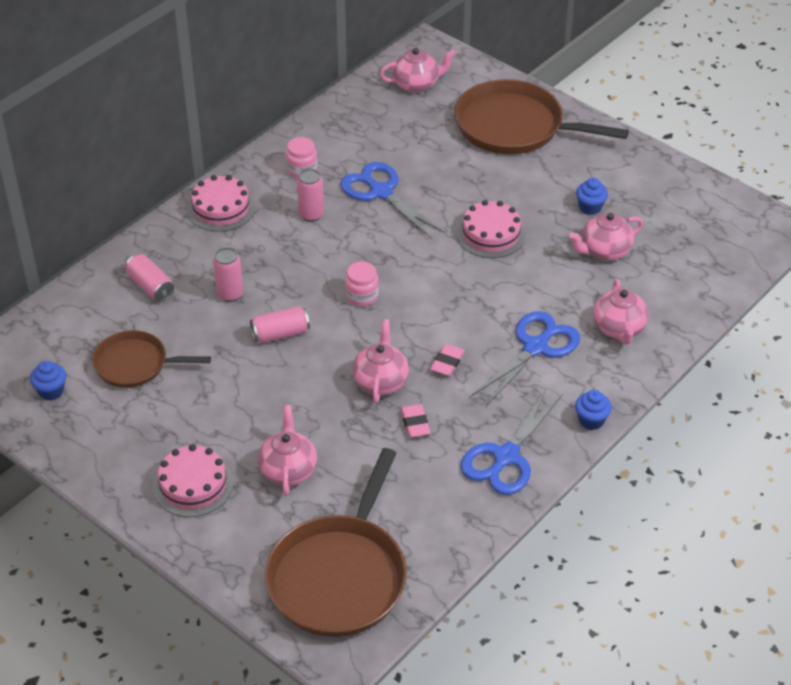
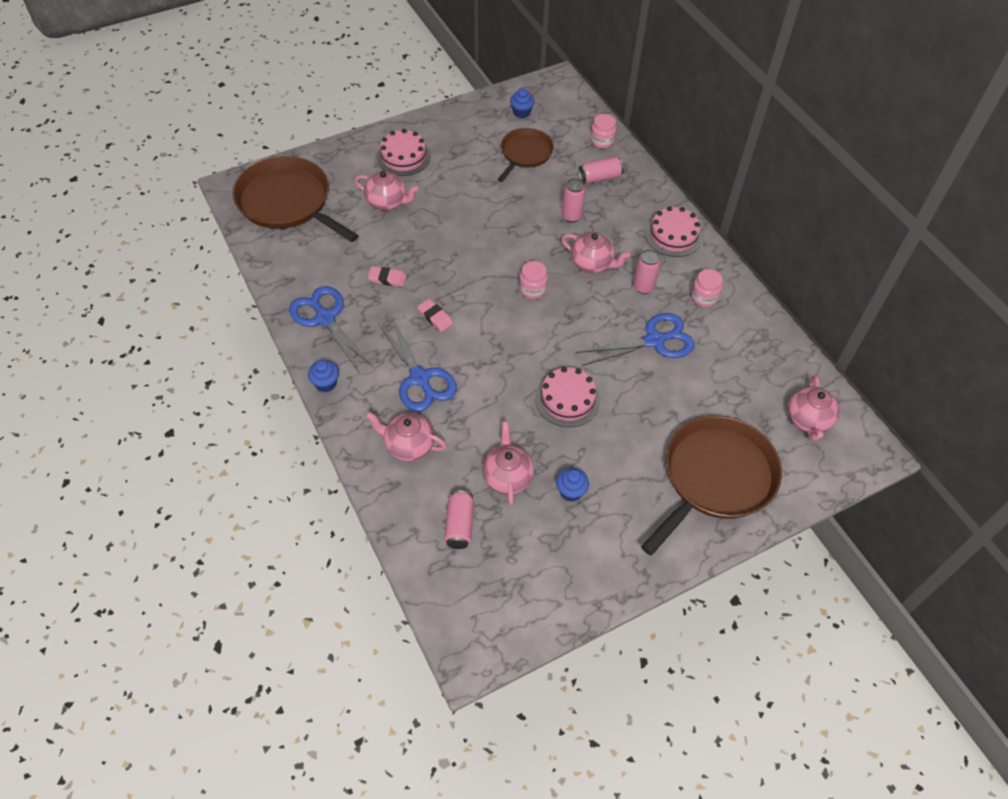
camera: 110 degrees right, 10 degrees up
pink can [250,306,310,343] -> pink can moved to [444,490,474,549]
pink teapot [352,319,409,403] -> pink teapot moved to [562,232,630,273]
none -> pink jar [590,114,616,149]

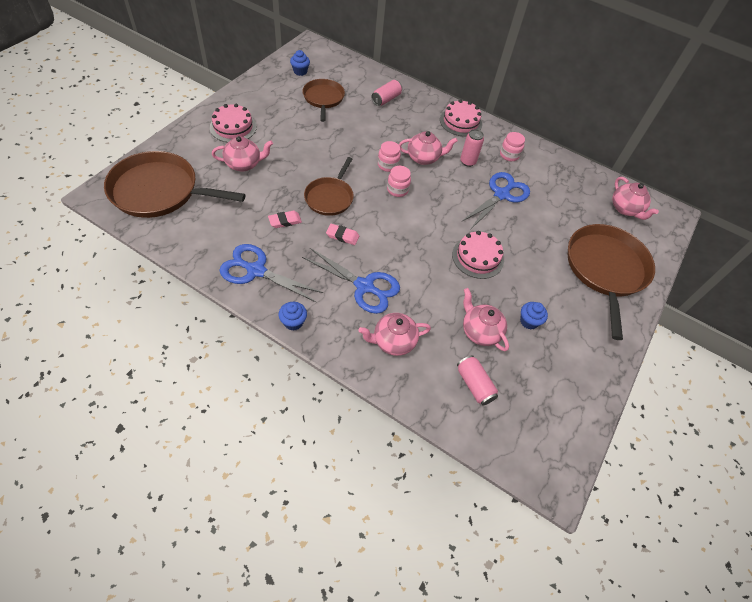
camera: 35 degrees left, 0 degrees up
pink can [562,178,586,222] -> none
pink jar [590,114,616,149] -> pink jar moved to [378,141,401,172]
none -> brown pan [304,157,354,216]

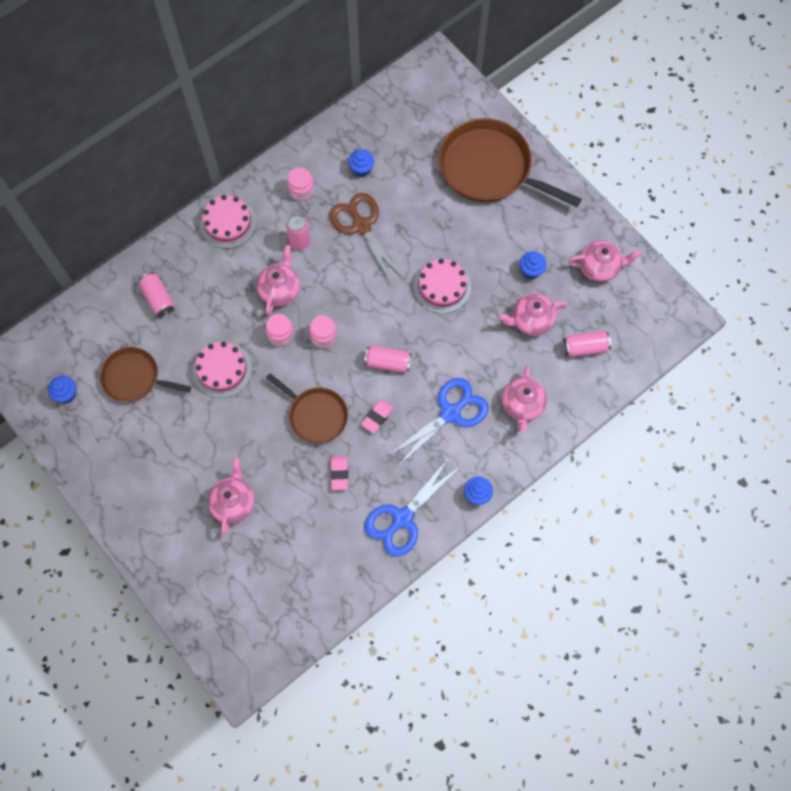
camera: 65 degrees left, 15 degrees up
brown pan [104,151,246,218] -> none
pink cake [210,104,257,143] -> pink cake moved to [193,342,252,398]
blue scissors [461,172,530,229] -> brown scissors [329,193,403,285]
pink teapot [612,177,659,220] -> pink teapot moved to [568,240,642,282]
none -> blue cupcake [348,149,375,177]
none -> pink can [364,345,412,372]

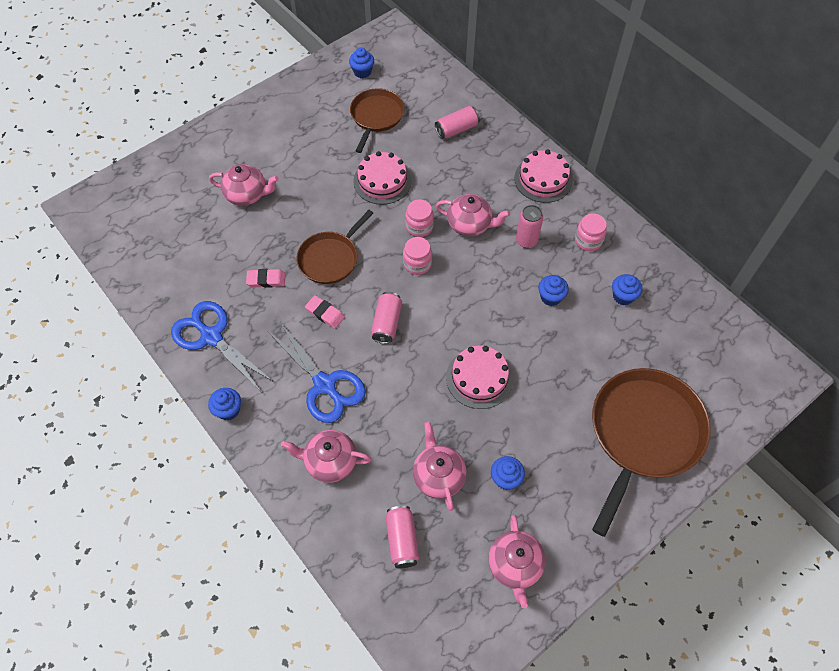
camera: 90 degrees right, 10 degrees down
brown scissors [329,193,403,285] -> blue cupcake [538,275,569,306]

